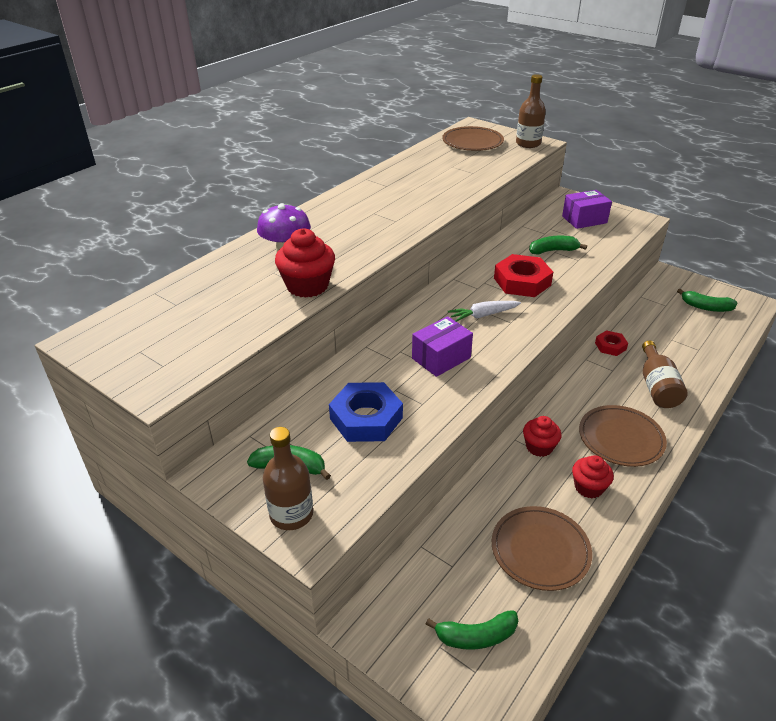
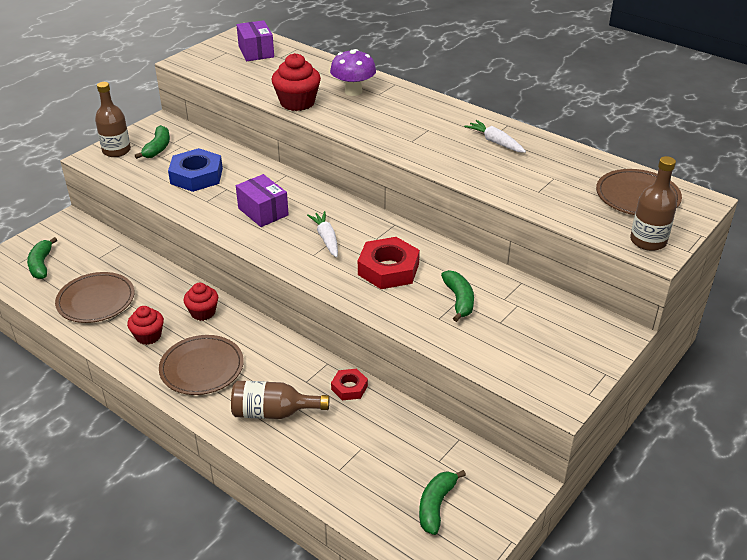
camera: 90 degrees right, 0 degrees up
purple box [562,190,612,229] -> purple box moved to [236,20,274,61]
none -> white carrot [464,120,526,153]

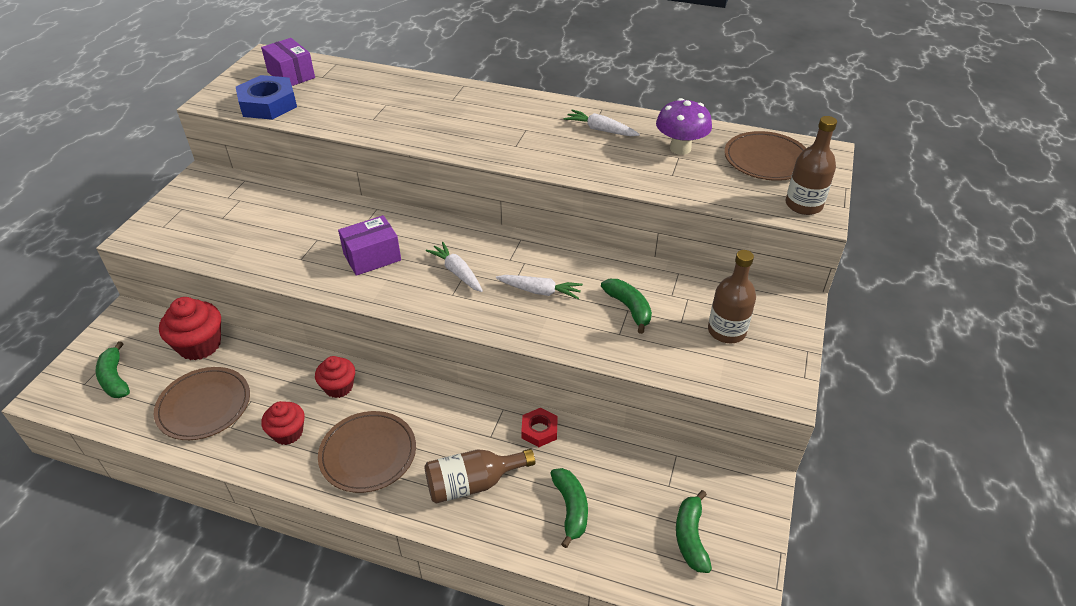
camera: 20 degrees left, 5 degrees up
brown bottle [95,82,131,157] -> brown bottle moved to [708,250,756,343]
green banana [135,125,170,159] -> green banana moved to [550,468,588,548]
blue nut [168,148,223,192] -> blue nut moved to [236,75,297,120]
purple box [236,174,289,227] -> purple box turned 60 degrees counterclockwise [338,215,401,276]
red cupcake [272,53,321,111] -> red cupcake moved to [159,297,221,360]
purple mushroom [330,49,376,96] -> purple mushroom moved to [656,98,712,155]
red nut [358,237,420,289] -> white carrot [496,275,583,299]

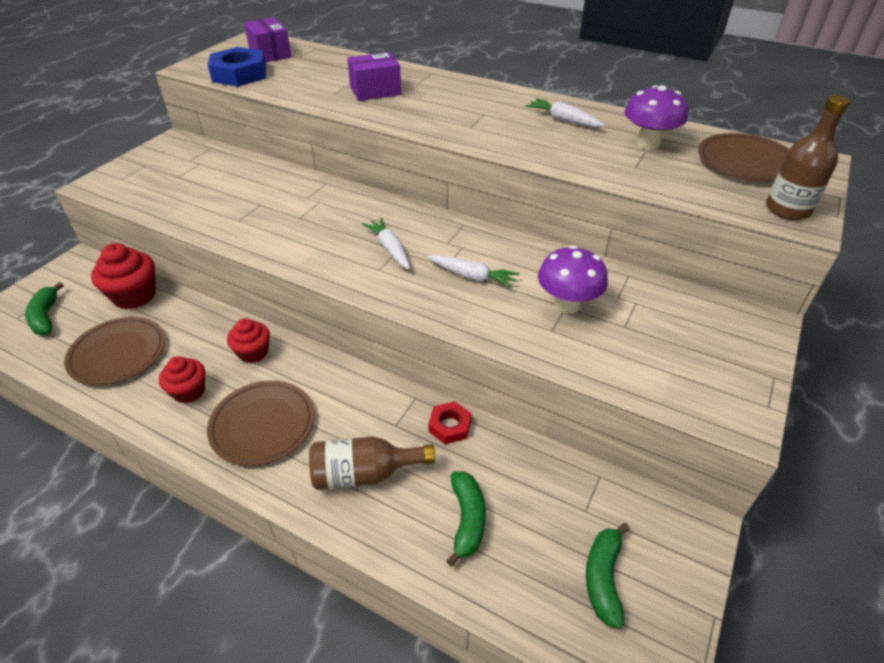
camera: 10 degrees right, 0 degrees up
purple box [338,215,401,276] -> purple box moved to [347,52,401,101]
green banana [601,279,652,334] -> purple mushroom [538,245,608,314]
brown bottle [708,250,756,343] -> none

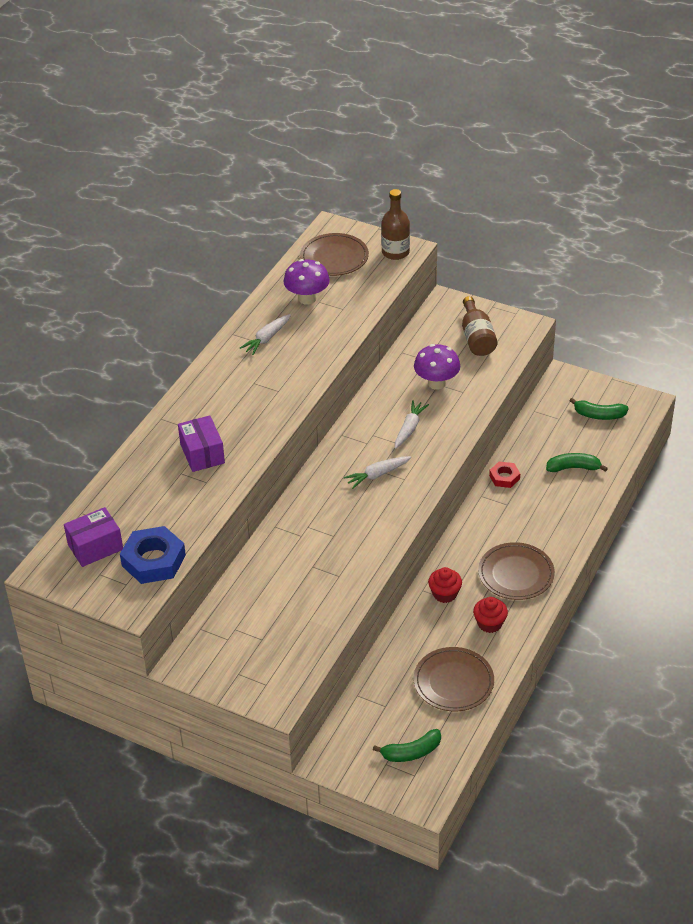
camera: 90 degrees left, 0 degrees up
red cupcake [91,243,156,309] -> none
brown bottle [309,436,435,490] -> brown bottle moved to [462,296,497,356]

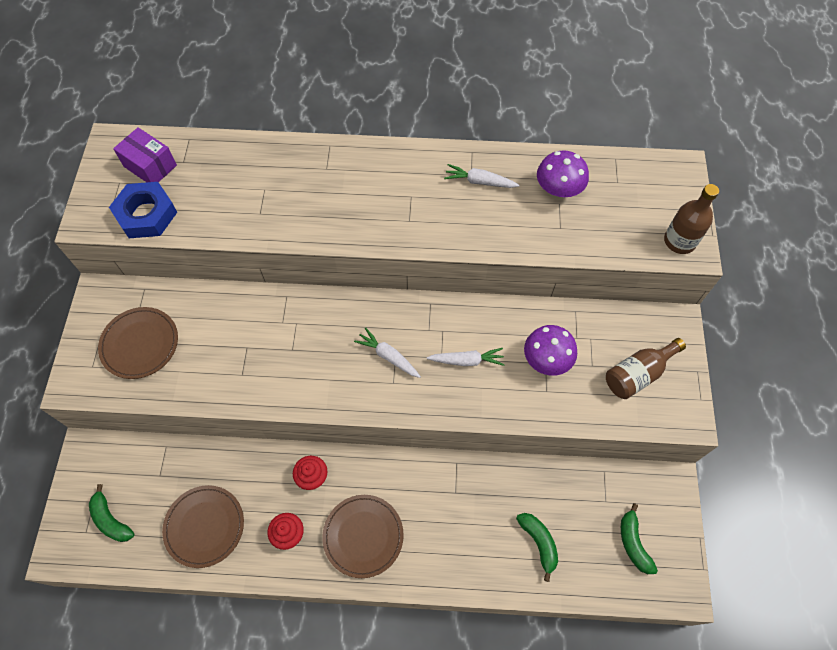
camera: 65 degrees right, 20 degrees up
purple box [178,415,225,472] -> none
brown plate [300,233,369,276] -> brown plate moved to [98,307,178,379]
red nut [489,461,520,488] -> none

